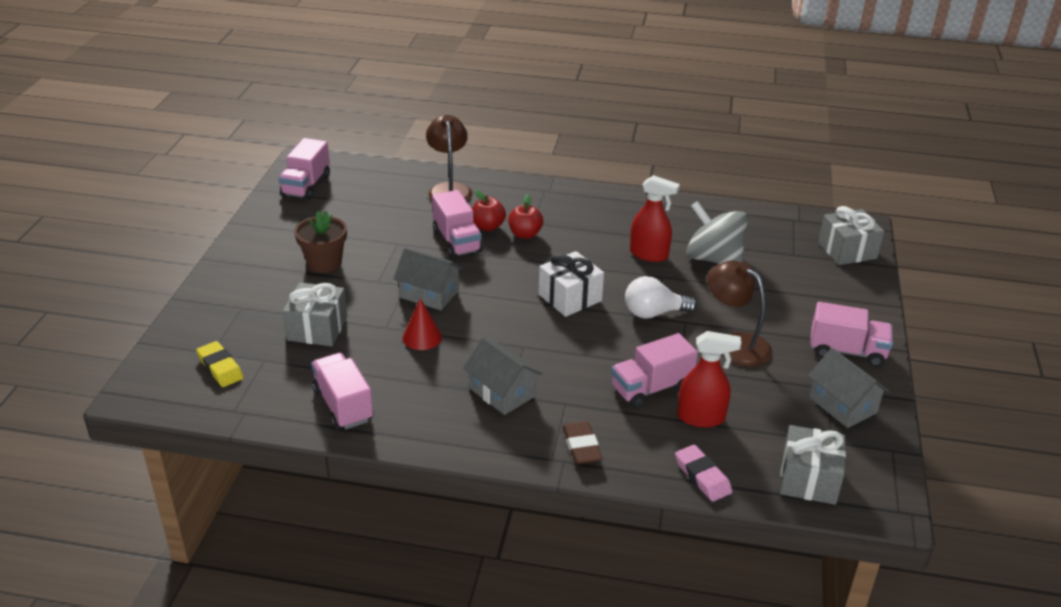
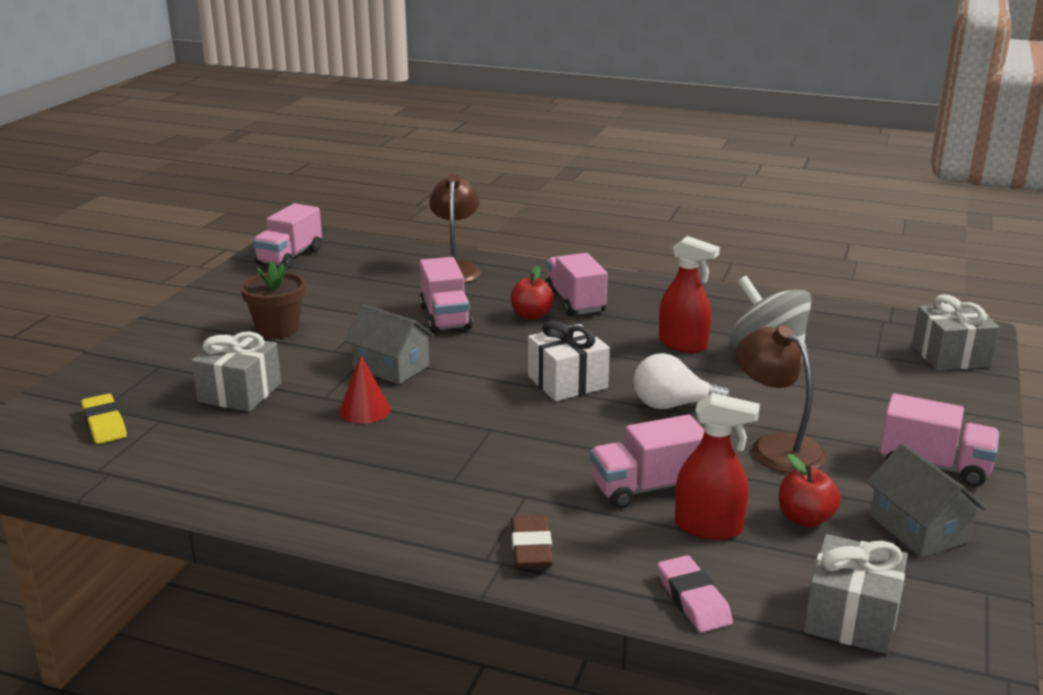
camera: 10 degrees right, 10 degrees down
pink truck [311,353,373,429] -> pink truck moved to [545,253,608,316]
grey house [463,337,542,415] -> none
red apple [472,190,506,231] -> red apple moved to [779,454,841,527]

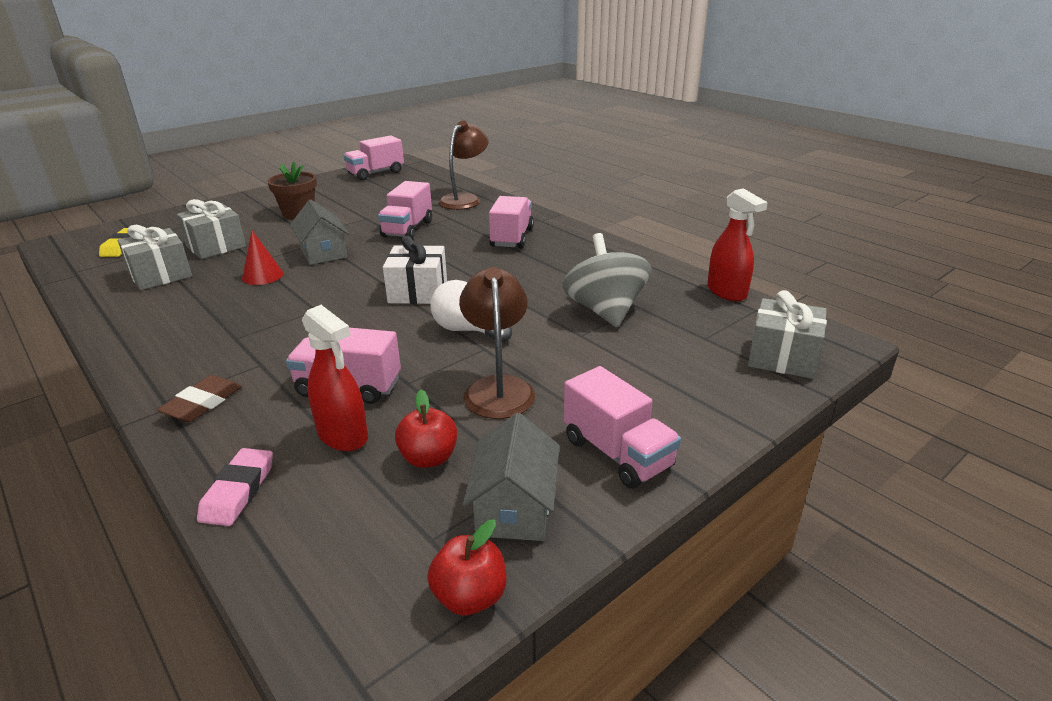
camera: 30 degrees right, 5 degrees up
red apple [511,266,554,320] -> red apple moved to [427,519,506,616]
red spray bottle [659,236,720,353] -> red spray bottle moved to [707,188,768,301]
grey gift [804,534,908,654] -> grey gift moved to [118,225,192,290]

